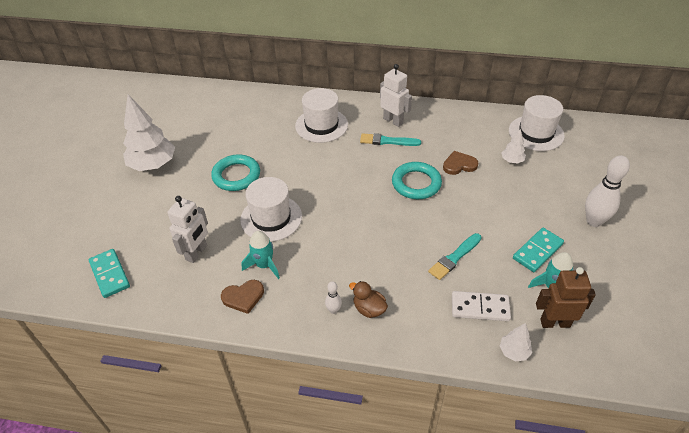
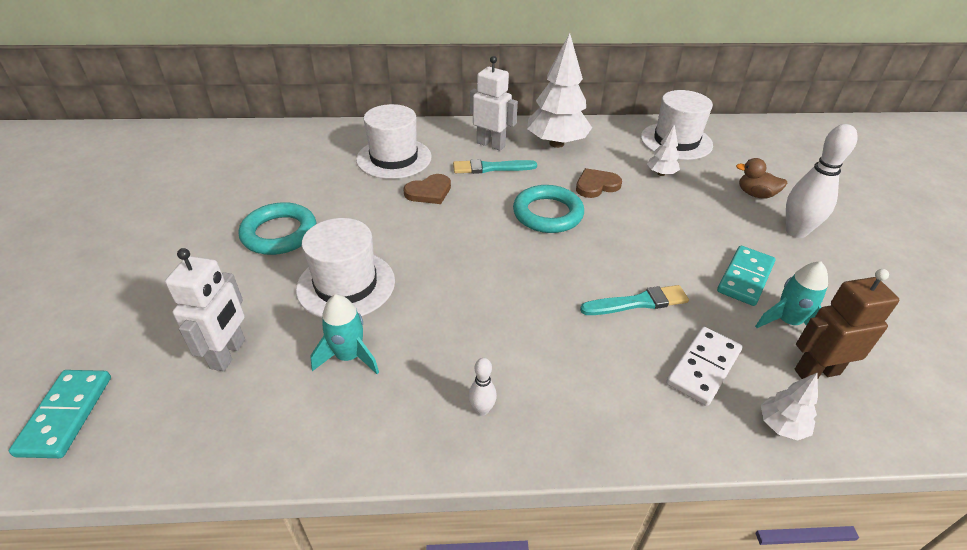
camera: 15 degrees left, 5 degrees down
turquoise domino [89,249,130,298] -> turquoise domino turned 45 degrees clockwise [9,370,111,458]
white tree [123,94,175,171] -> white tree moved to [527,33,592,148]
brown heart [221,280,264,314] -> brown heart moved to [403,174,451,204]
brown duck [349,281,388,318] -> brown duck moved to [736,158,787,199]
turquoise brush [428,233,482,280] -> turquoise brush turned 135 degrees counterclockwise [580,285,689,315]
white domino [452,291,511,321] -> white domino turned 45 degrees counterclockwise [666,327,742,406]

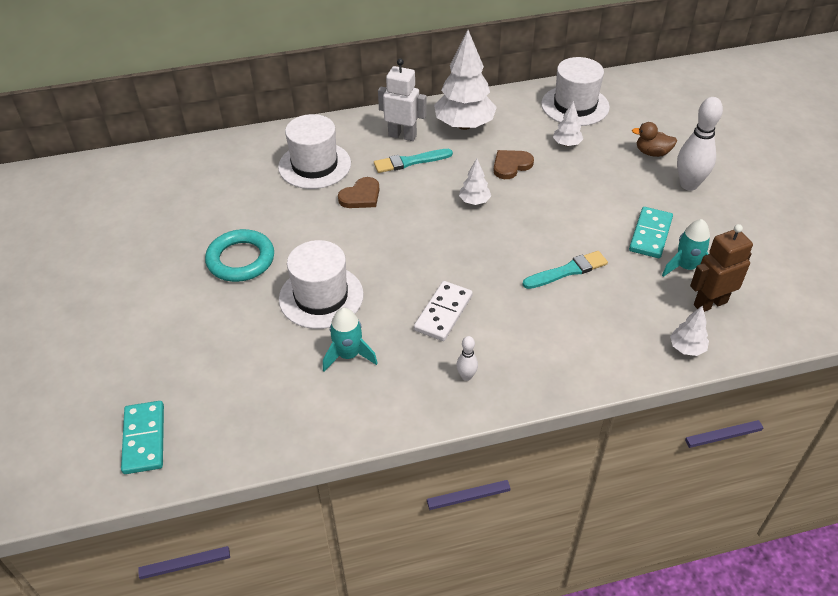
camera: 10 degrees left, 5 degrees up
white robot [165,248,245,371] -> none
turquoise ring [513,185,584,233] -> white tree [459,159,491,205]
white domino [666,327,742,406] -> white domino moved to [414,281,473,341]

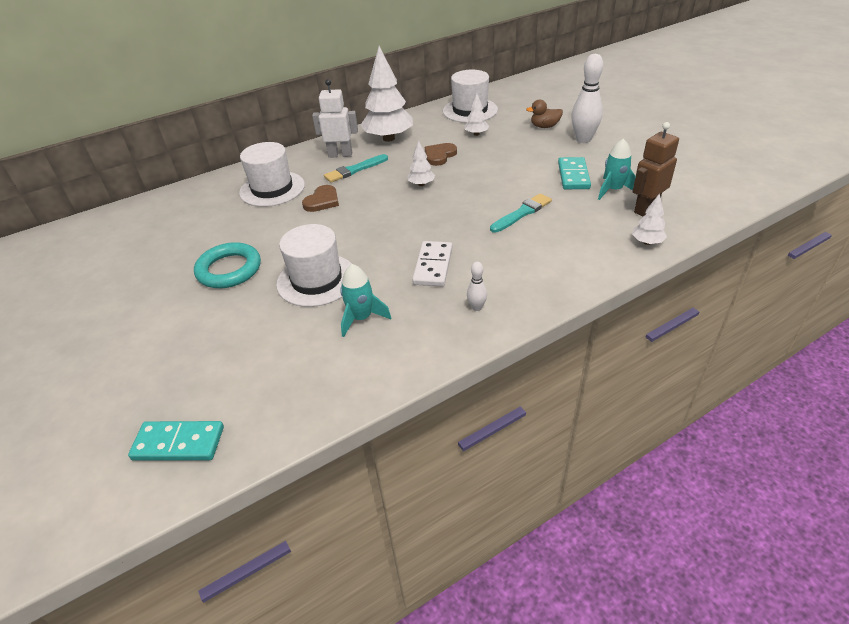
camera: 15 degrees left, 5 degrees down
turquoise domino [121,401,164,474] -> turquoise domino turned 60 degrees counterclockwise [128,421,224,461]

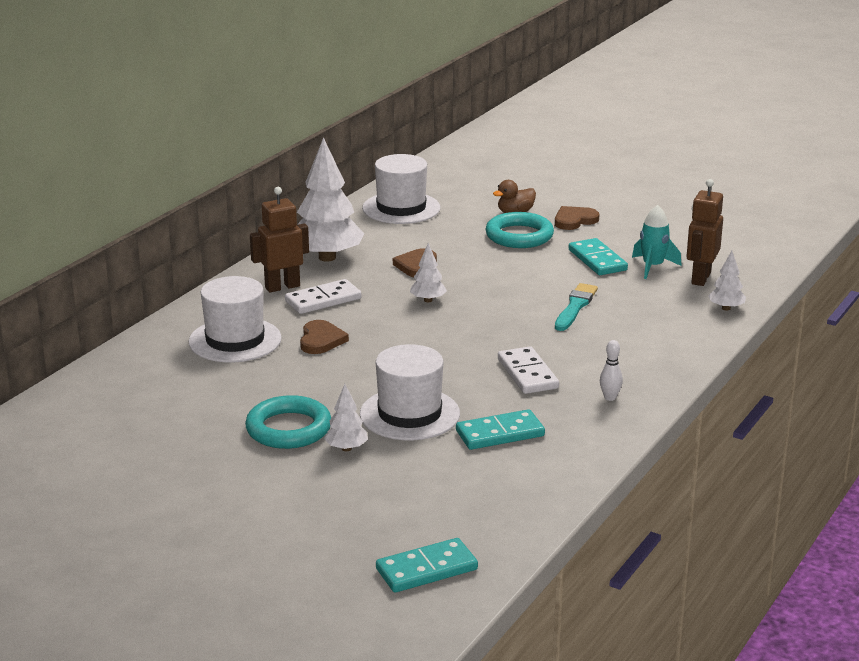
camera: 30 degrees left, 15 degrees down
white robot [312,79,358,158] -> brown robot [250,187,309,292]
turquoise brush [324,154,388,182] -> white domino [285,279,362,314]
turquoise rocket [340,264,391,337] -> turquoise domino [456,409,545,450]
white tree [465,93,489,136] -> white tree moved to [324,384,368,451]
white bowling pin [571,54,603,143] -> brown heart [555,206,599,230]
none -> turquoise ring [485,212,554,248]

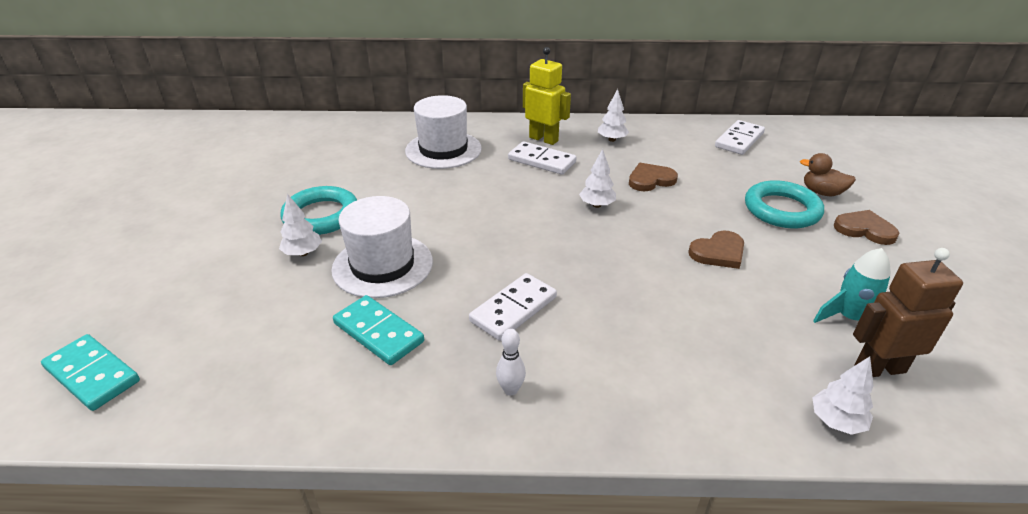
camera: 60 degrees right, 10 degrees up
brown robot [250,187,309,292] -> yellow robot [523,47,571,145]
white tree [297,137,364,262] -> white tree [598,89,629,142], size x0.47
brown heart [300,320,349,354] -> brown heart moved to [688,231,744,269]
white hat [362,154,440,224] -> white domino [715,120,765,155]
turquoise brush [555,283,598,331] -> none
turquoise domino [569,238,628,275] -> none

